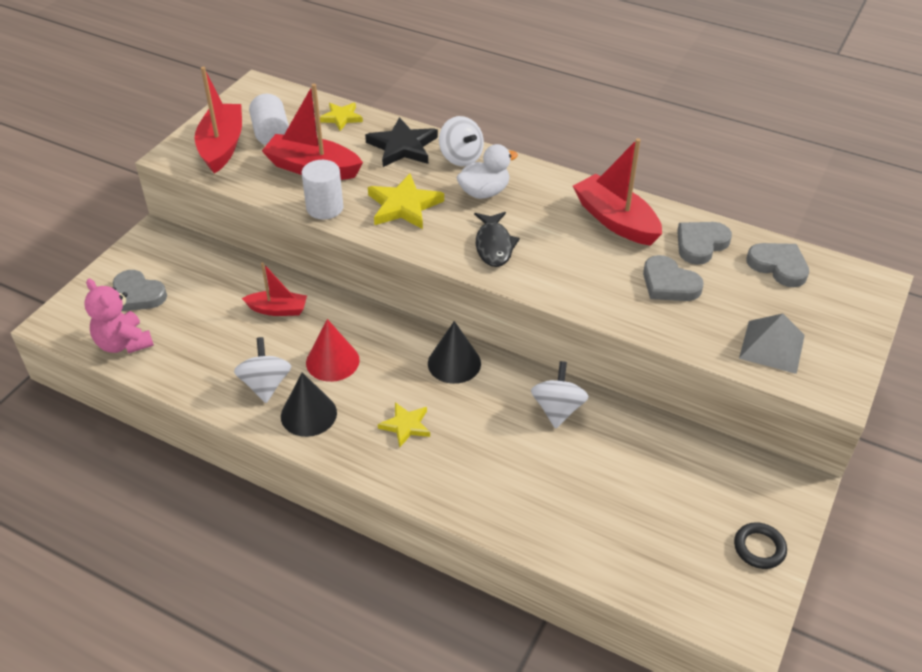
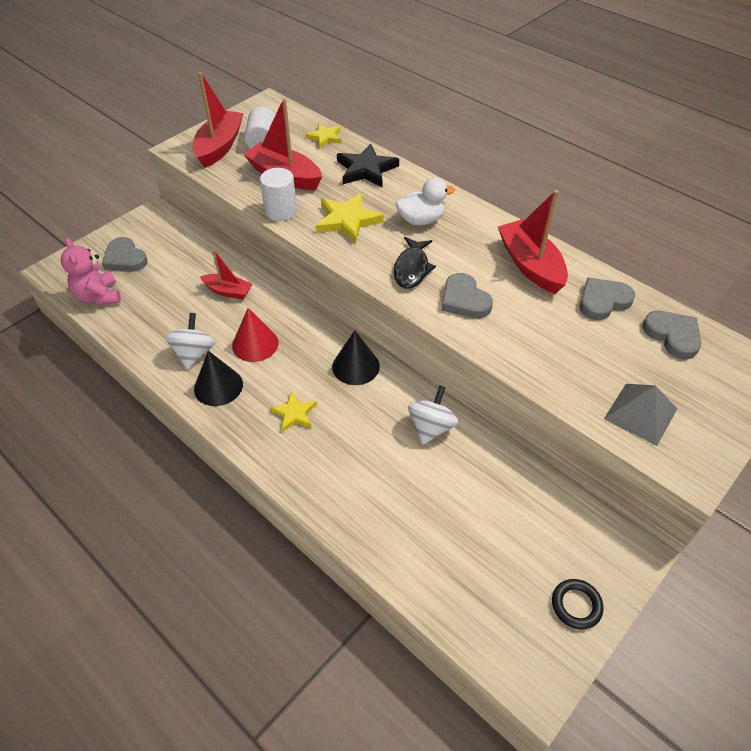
camera: 15 degrees right, 5 degrees up
white spinning top [439,116,484,166] -> none
grey heart [643,255,704,301] -> grey heart moved to [441,273,493,319]

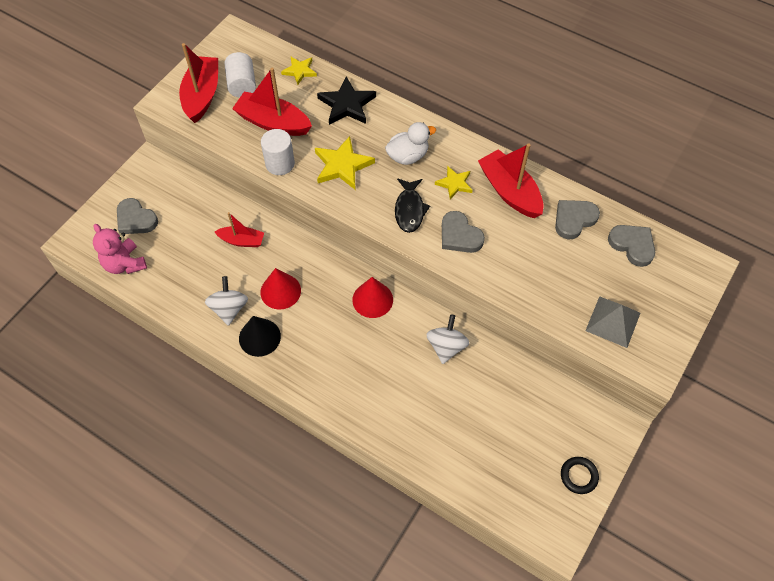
camera: 10 degrees left, 10 degrees up
yellow star [270,391,317,432] -> yellow star moved to [435,166,473,199]
black cone [332,330,380,385] -> red cone [352,277,393,318]

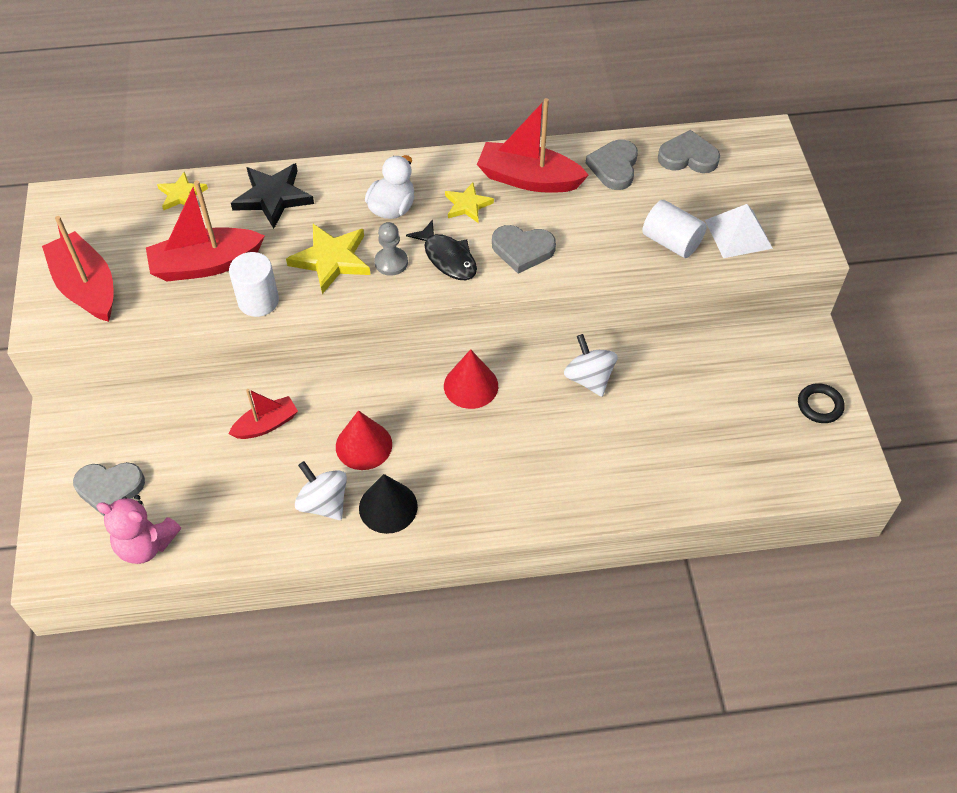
camera: 40 degrees left, 5 degrees down
white cylinder [224,52,256,98] -> white cylinder moved to [642,200,707,258]
grey pyramid [585,296,640,348] -> white pyramid [705,204,773,258]
none -> grey pawn [374,222,408,276]

